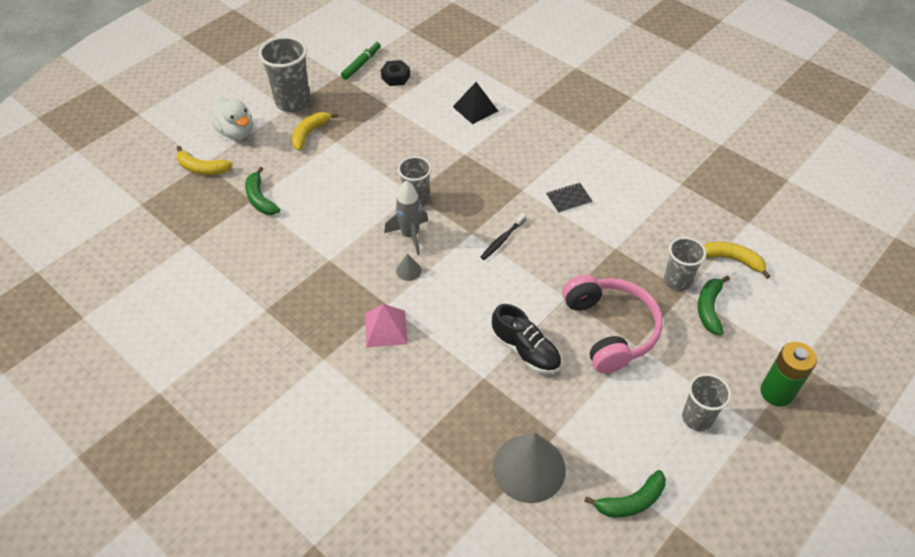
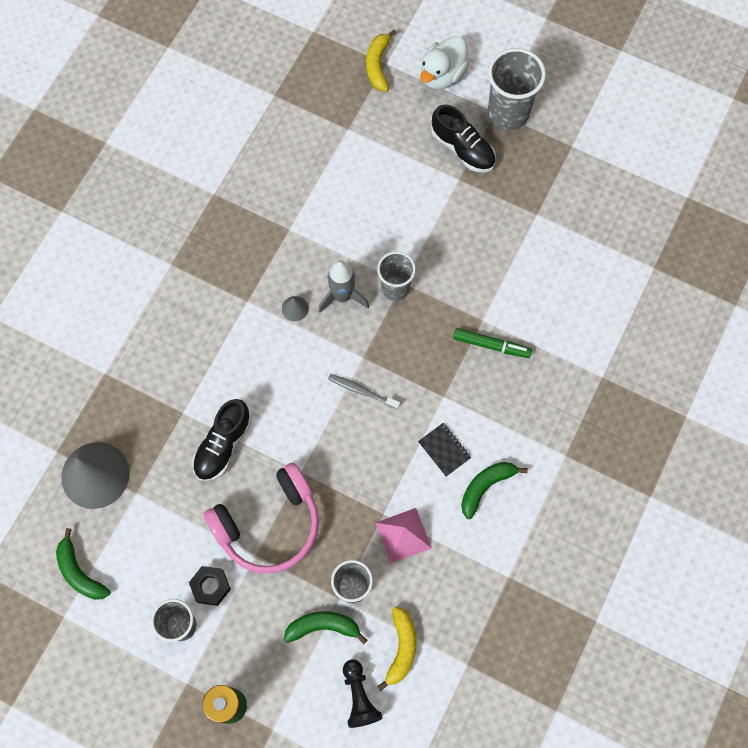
camera: 75 degrees right, 20 degrees up
green banana [245,167,280,215] -> green banana moved to [461,462,528,519]
yellow banana [291,112,338,151] -> black shoe [431,104,496,172]
green marker [341,41,381,80] -> green marker moved to [453,328,532,358]
pink pyramid [365,304,407,348] -> pink pyramid moved to [376,508,432,563]
black nut [381,60,410,86] -> black nut moved to [189,566,231,606]
black pyramid [453,82,498,124] -> none
black toothbrush [481,213,526,260] -> grey toothbrush [328,374,400,409]
none -> black pawn [343,659,382,728]

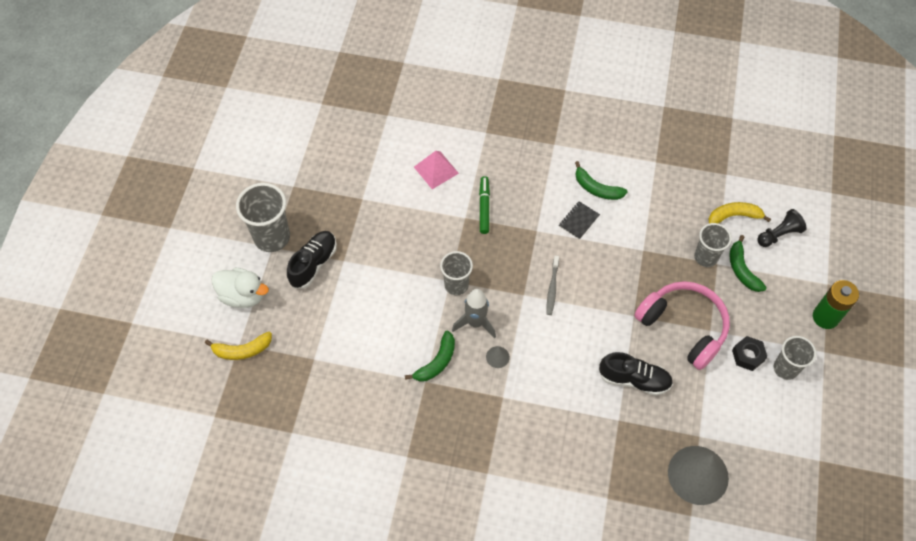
camera: 105 degrees left, 10 degrees down
green banana [56,528,110,600] -> green banana moved to [405,331,455,381]
pink pyramid [376,508,432,563] -> pink pyramid moved to [414,151,459,189]

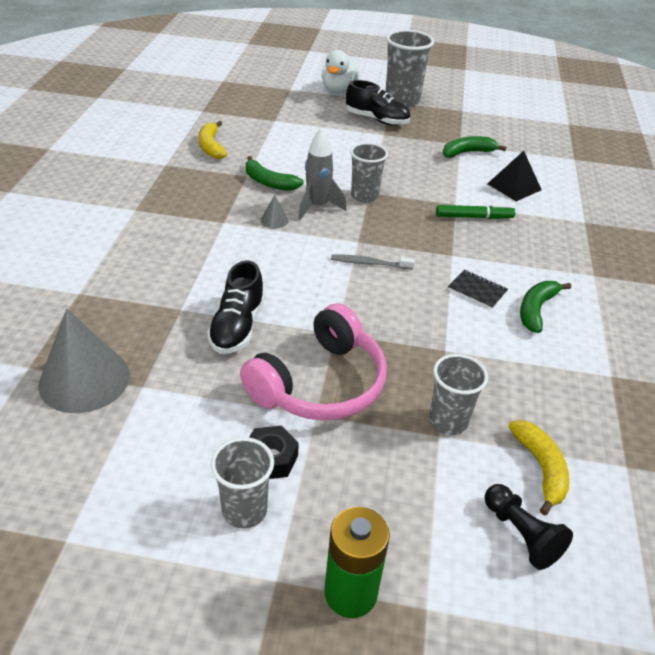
camera: 85 degrees right, 20 degrees down
yellow banana [205,332,272,360] -> yellow banana moved to [199,121,227,159]
pink pyramid [414,151,459,189] -> black pyramid [487,151,542,201]
green banana [729,235,767,292] -> green banana moved to [443,136,507,158]

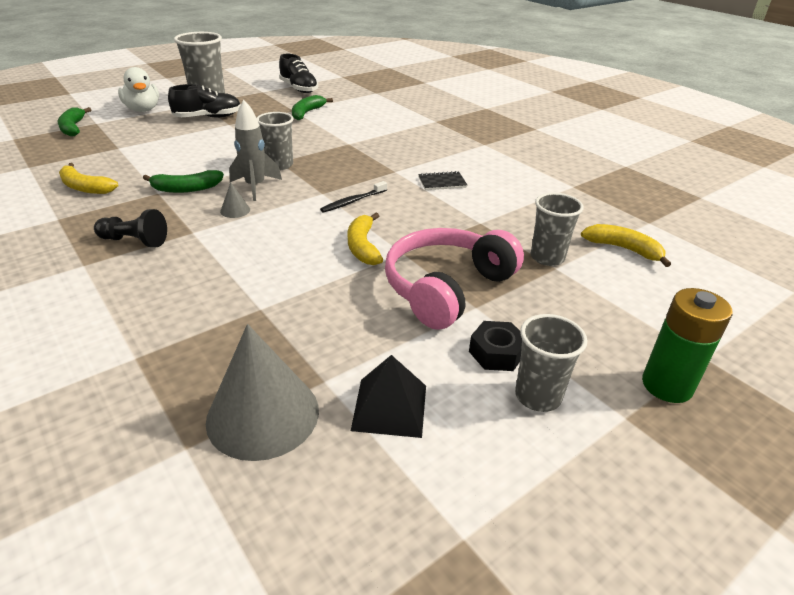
camera: 45 degrees left, 5 degrees down
black shoe [207,261,265,354] -> black shoe moved to [279,54,318,93]
pink headphones [240,303,387,421] -> pink headphones turned 135 degrees counterclockwise [385,228,524,330]
grey toothbrush [331,255,415,270] -> black toothbrush [320,181,387,213]
green marker [436,205,516,219] -> none
black pawn [485,484,573,570] -> black pawn moved to [94,209,167,247]
black pyramid [487,151,542,201] -> black pyramid moved to [351,355,426,438]
green banana [520,281,571,333] -> green banana moved to [57,107,91,137]
none -> yellow banana [347,213,383,265]

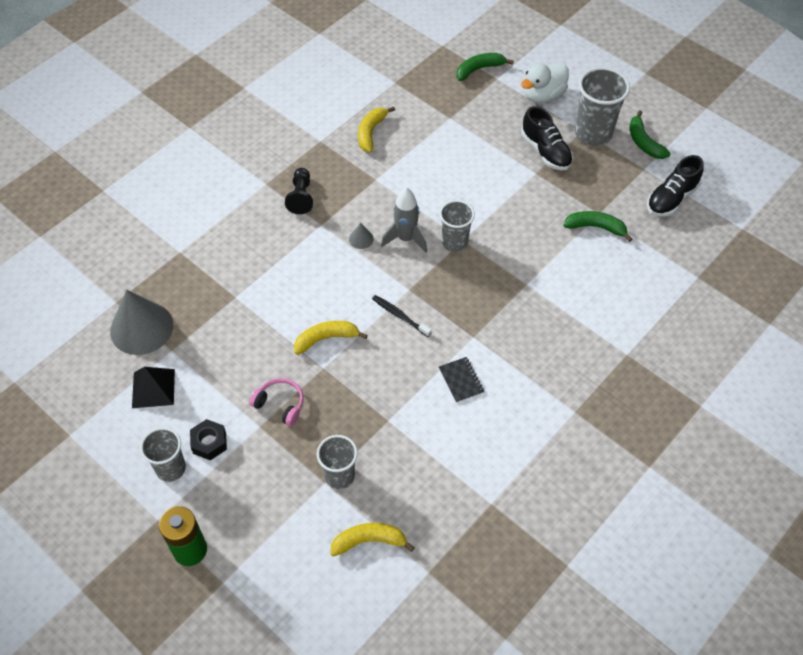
camera: 80 degrees right, 20 degrees up
green banana [143,170,224,193] -> green banana moved to [629,110,671,159]
pink headphones [385,228,524,330] -> pink headphones [249,378,304,426], size x0.49
yellow banana [581,224,671,267] -> yellow banana turned 120 degrees counterclockwise [330,523,415,557]

